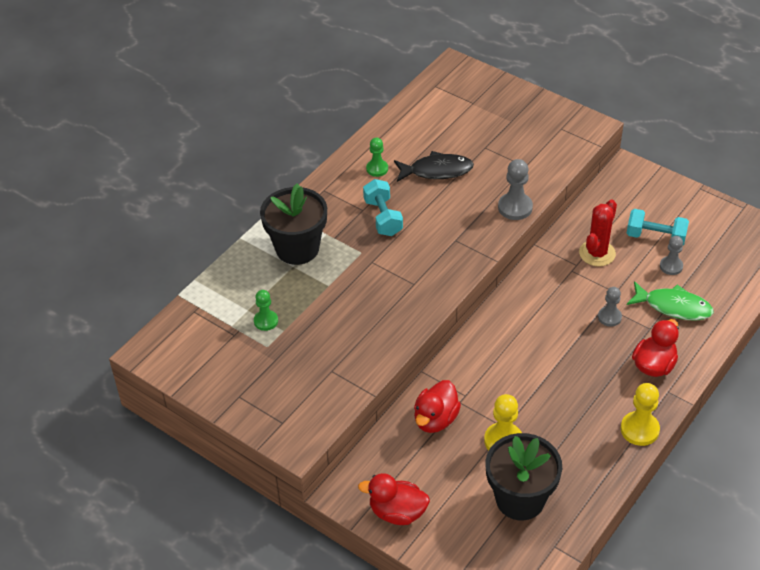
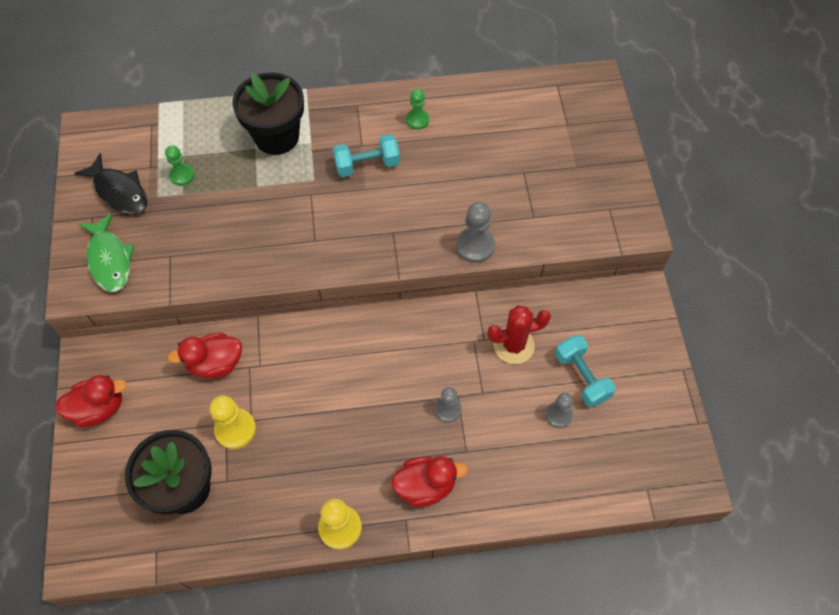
camera: 45 degrees right, 15 degrees up
red duck [358,473,430,525] -> red duck turned 105 degrees clockwise [55,375,127,427]
turquoise dumbbell [363,179,403,236] -> turquoise dumbbell turned 45 degrees clockwise [333,134,400,177]
black fish [394,151,474,182] -> black fish moved to [74,153,148,215]
green fish [627,281,714,321] -> green fish moved to [79,213,135,292]

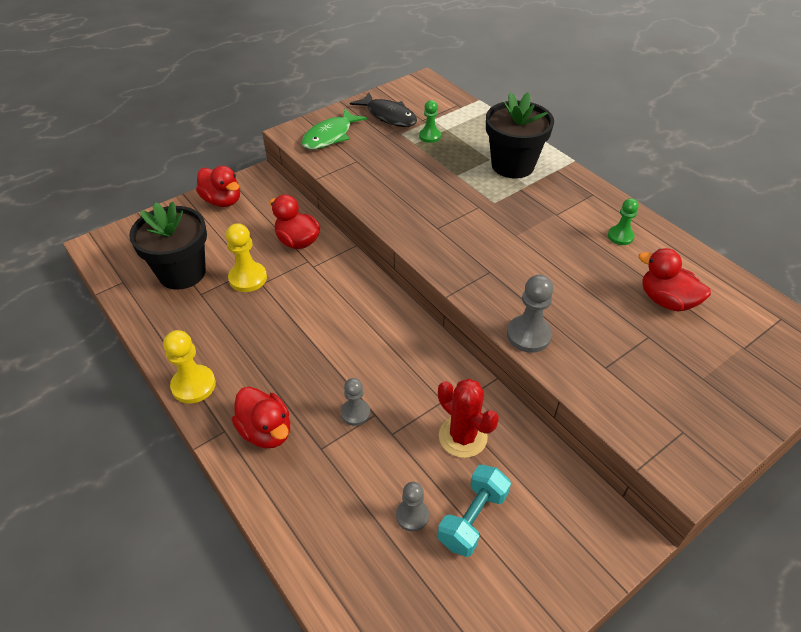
camera: 60 degrees right, 15 degrees down
black fish [74,153,148,215] -> black fish turned 60 degrees counterclockwise [350,92,417,127]
turquoise dumbbell [333,134,400,177] -> none
none -> red duck [639,248,711,312]

